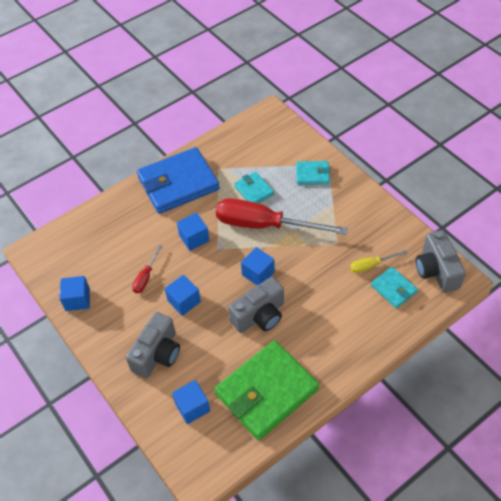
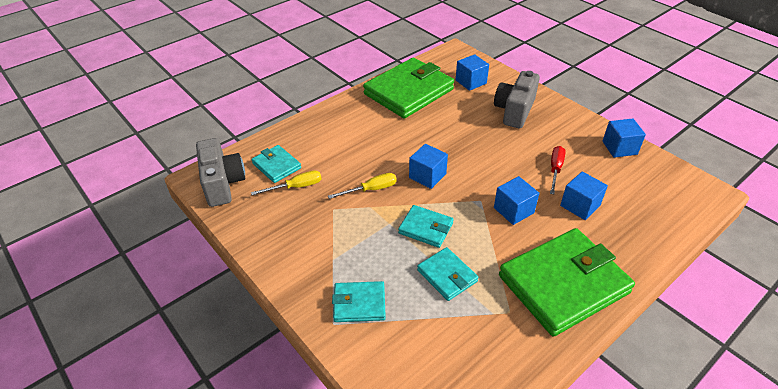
camera: 175 degrees right, 10 degrees down
blue wallet [137,147,220,214] -> green wallet [499,228,635,337]
blue cube [165,275,201,316] -> blue cube moved to [560,172,608,220]
red screwdriver [216,198,348,235] -> turquoise wallet [398,205,454,248]
grey camera [228,277,284,333] -> none
none -> yellow screwdriver [328,173,397,199]

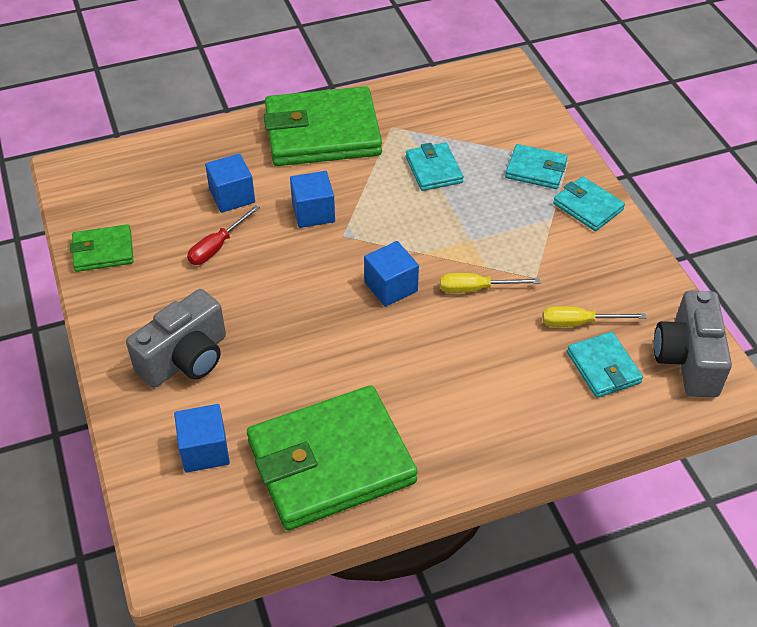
camera: 160 degrees left, 5 degrees up
turquoise wallet [398,205,454,248] -> turquoise wallet moved to [553,176,625,231]
blue cube [603,118,646,158] -> green wallet [70,224,133,272]

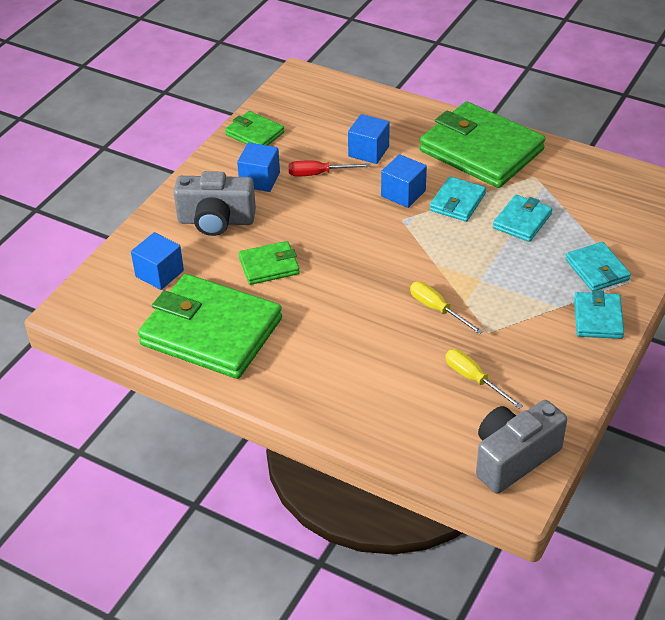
camera: 50 degrees right, 5 degrees down
blue cube [364,241,419,307] -> blue cube moved to [237,143,280,192]
turquoise wallet [567,332,643,398] -> turquoise wallet moved to [430,176,486,222]
none -> green wallet [239,241,300,285]

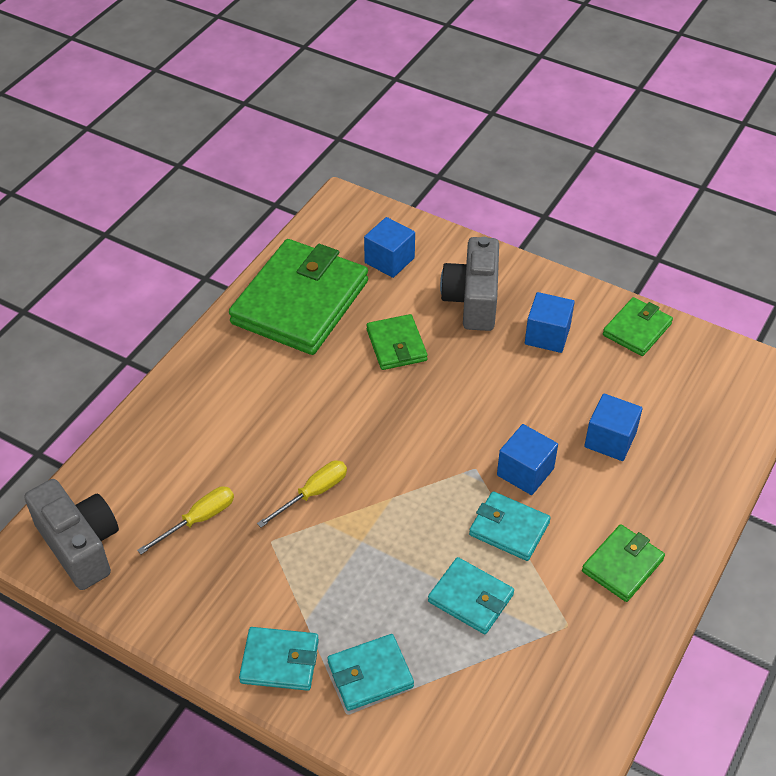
camera: 90 degrees right, 5 degrees up
red screwdriver [288,161,370,176] -> none
green wallet [419,101,545,188] -> green wallet [582,524,665,602], size x0.48

